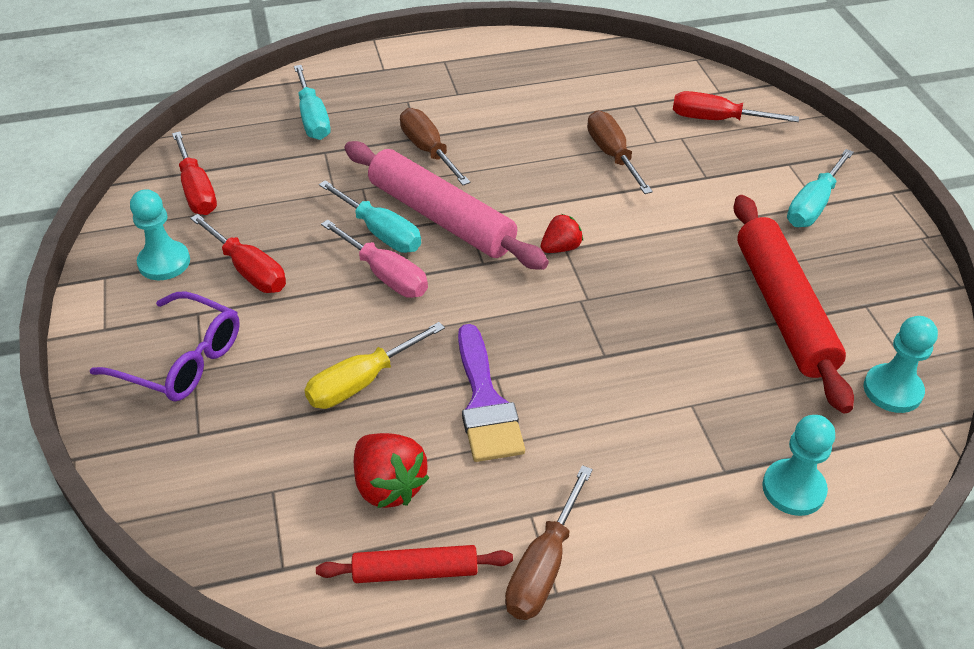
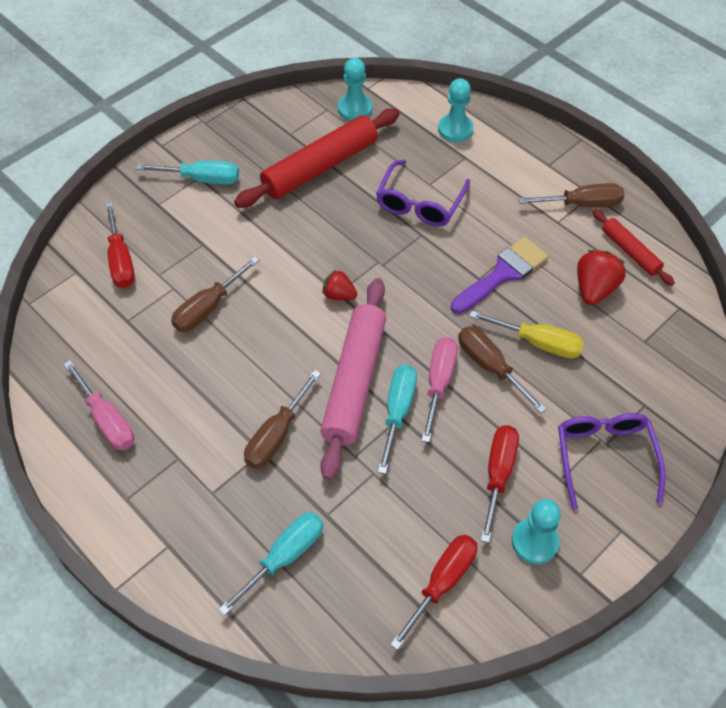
camera: 120 degrees left, 10 degrees up
none -> pink screwdriver [64,360,134,451]
none -> purple glasses [376,160,470,227]
none -> brown screwdriver [458,326,547,413]

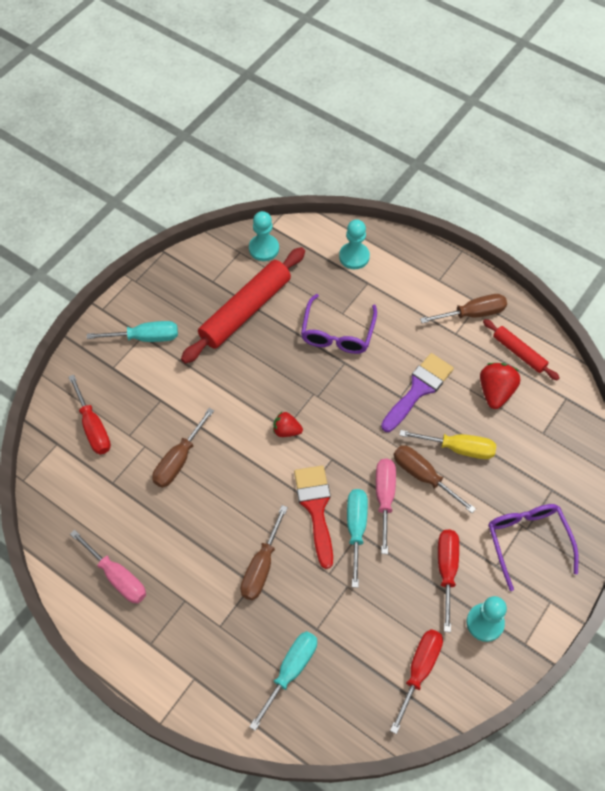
camera: 10 degrees left, 5 degrees up
pink rolling pin [320,278,386,480] -> red brush [294,465,333,569]

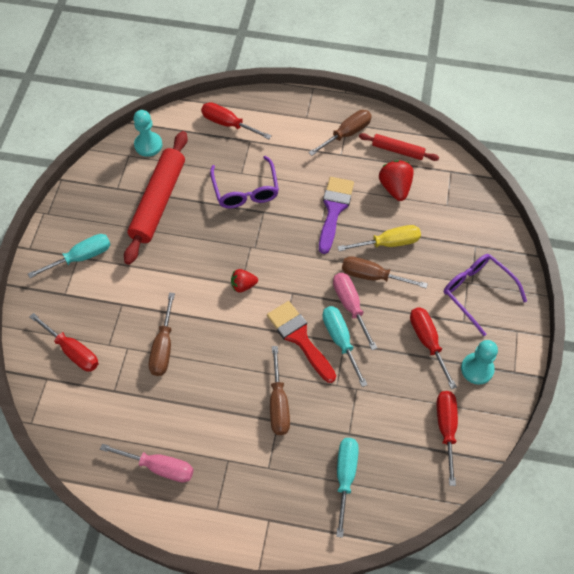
camera: 25 degrees left, 0 degrees up
turquoise pawn [339,219,370,269] -> red screwdriver [201,102,271,139]

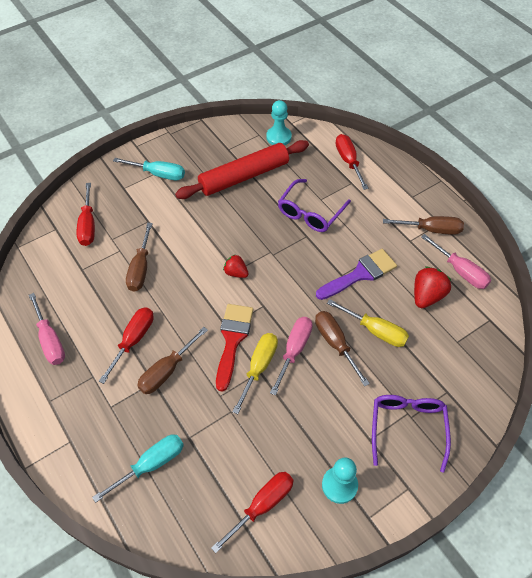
camera: 45 degrees right, 5 degrees down
brown screwdriver [149,293,175,376] -> brown screwdriver turned 45 degrees counterclockwise [126,223,153,292]
turquoise screwdriver [322,306,368,387] -> yellow screwdriver [232,333,278,414]
red rolling pin [359,133,439,161] -> pink screwdriver [421,234,491,289]
red screwdriver [410,307,457,389] -> red screwdriver moved to [99,307,154,384]

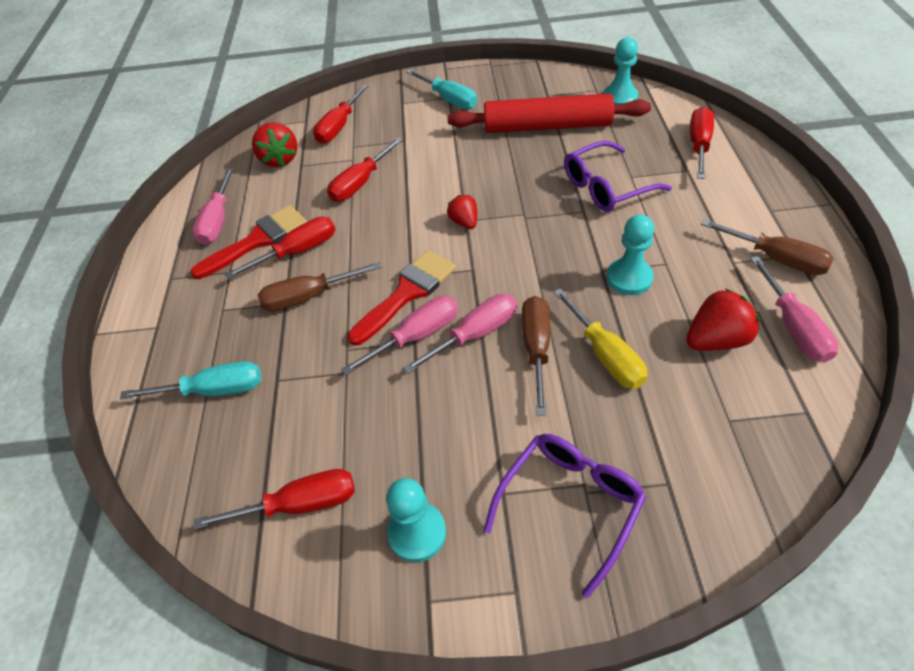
camera: 35 degrees right, 5 degrees down
brown screwdriver [126,223,153,292] -> red screwdriver [327,137,403,202]
yellow screwdriver [232,333,278,414] -> pink screwdriver [341,296,458,376]
purple brush [316,249,397,300] -> turquoise pawn [607,214,654,295]
none -> red brush [190,205,307,279]
none -> red strawberry [252,122,298,167]

